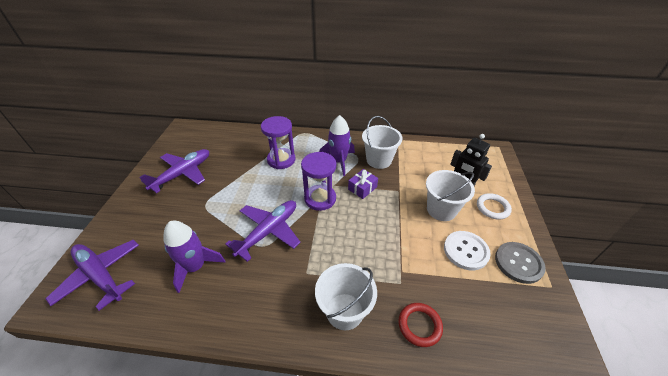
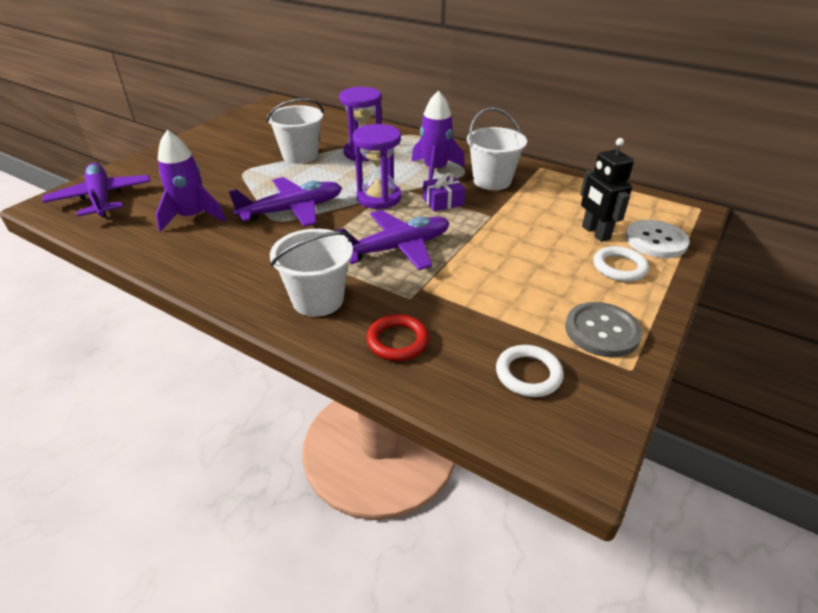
camera: 25 degrees right, 5 degrees down
purple plane [139,149,209,193] -> purple plane moved to [335,210,449,270]
white bucket [426,170,475,221] -> white bucket moved to [267,98,323,164]
white button [444,231,491,270] -> white button moved to [625,220,690,258]
none -> white ring [496,345,564,397]

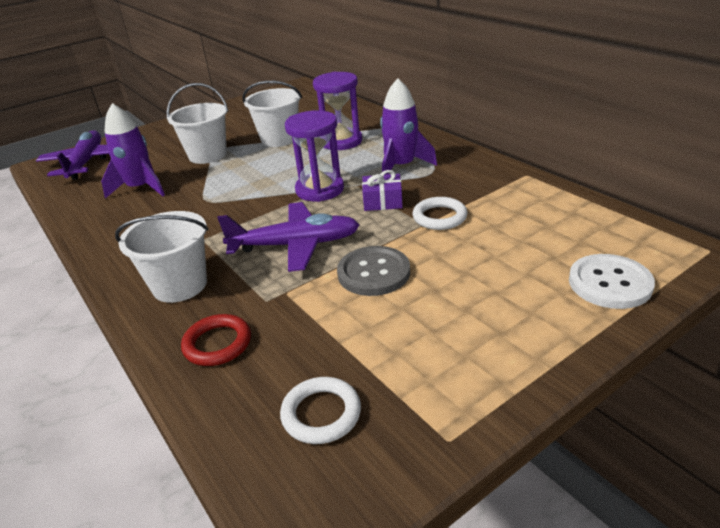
camera: 25 degrees right, 5 degrees down
purple plane [229,177,342,227] -> none
white bucket [467,107,527,190] -> white bucket moved to [167,83,228,164]
grey button [565,302,642,357] -> grey button moved to [337,246,410,296]
black robot [580,138,634,242] -> none
white ring [593,246,649,282] -> white ring moved to [413,197,467,230]

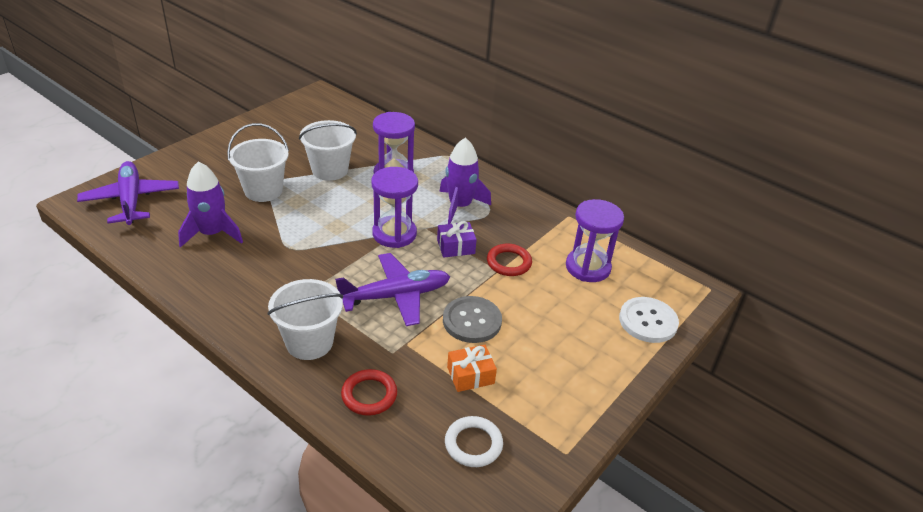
camera: 20 degrees left, 5 degrees up
white ring [413,197,467,230] -> red ring [487,243,532,276]
none -> orange gift [447,345,497,392]
none -> purple hourglass [566,199,624,282]

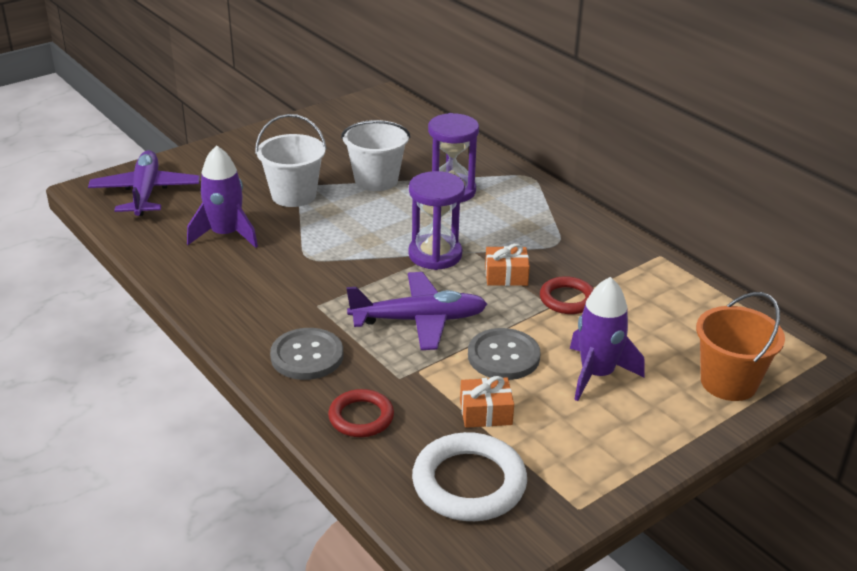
camera: 15 degrees right, 5 degrees down
white bucket [268,279,343,360] -> grey button [270,328,343,380]
purple gift [437,221,477,258] -> orange gift [485,244,530,286]
purple rocket [439,138,491,224] -> purple rocket moved to [570,277,645,401]
white ring [445,416,503,467] -> white ring [412,432,527,521], size x1.64
purple hourglass [566,199,624,282] -> none
white button [619,297,679,343] -> orange bucket [696,292,785,401]

